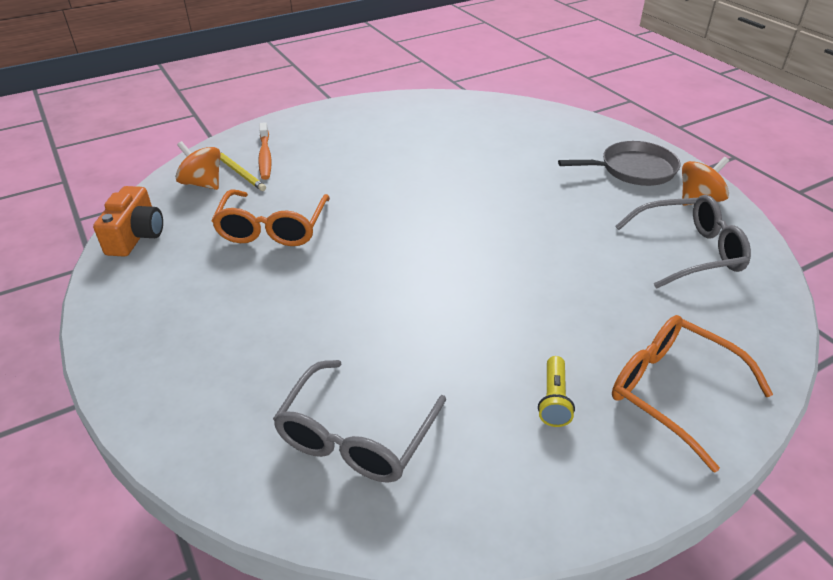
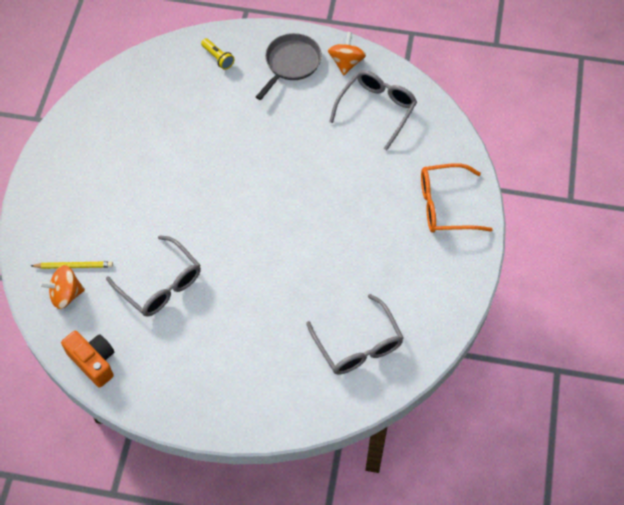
camera: 50 degrees left, 20 degrees up
orange glasses [211,189,330,246] -> grey glasses [106,235,201,317]
orange toothbrush [258,122,272,180] -> none
yellow flashlight [538,356,575,427] -> yellow flashlight moved to [201,38,234,70]

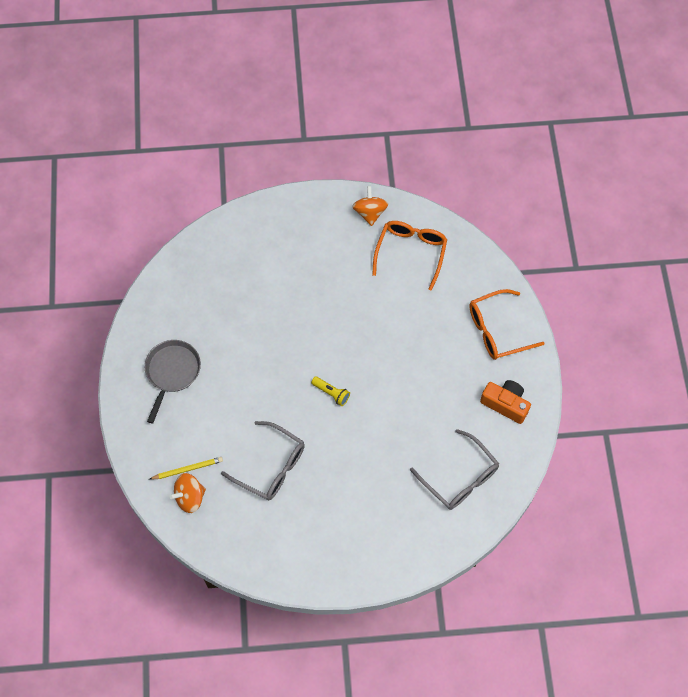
camera: 15 degrees left, 5 degrees up
orange camera [61,331,114,388] -> orange camera moved to [480,380,531,424]
yellow flashlight [201,38,234,70] -> yellow flashlight moved to [311,376,350,406]
grey pan [256,33,322,100] -> grey pan moved to [145,340,201,424]
grey glasses [329,70,417,150] -> orange glasses [372,221,447,291]

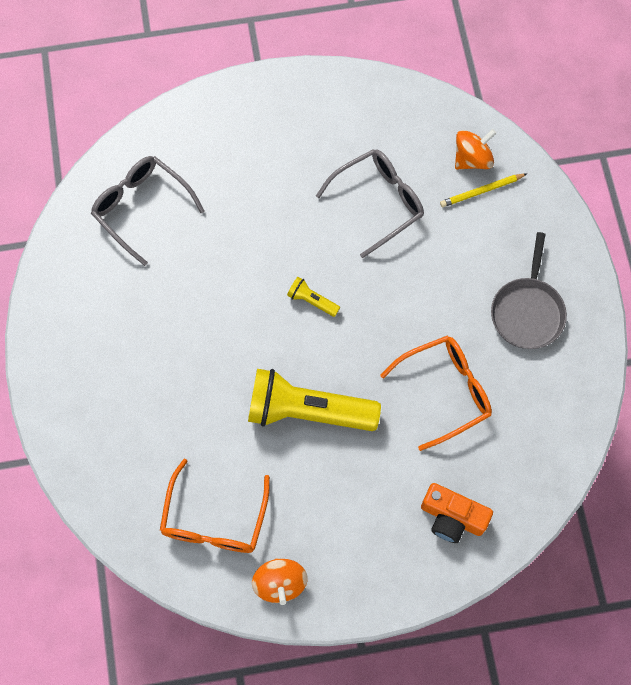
camera: 175 degrees right, 5 degrees up
grey glasses [221,421,305,500] -> grey glasses turned 120 degrees clockwise [316,149,424,258]
orange glasses [469,289,545,360] -> orange glasses moved to [380,336,492,451]
orange camera [480,380,531,424] -> orange camera moved to [421,483,493,543]
none -> yellow flashlight [248,369,381,431]

